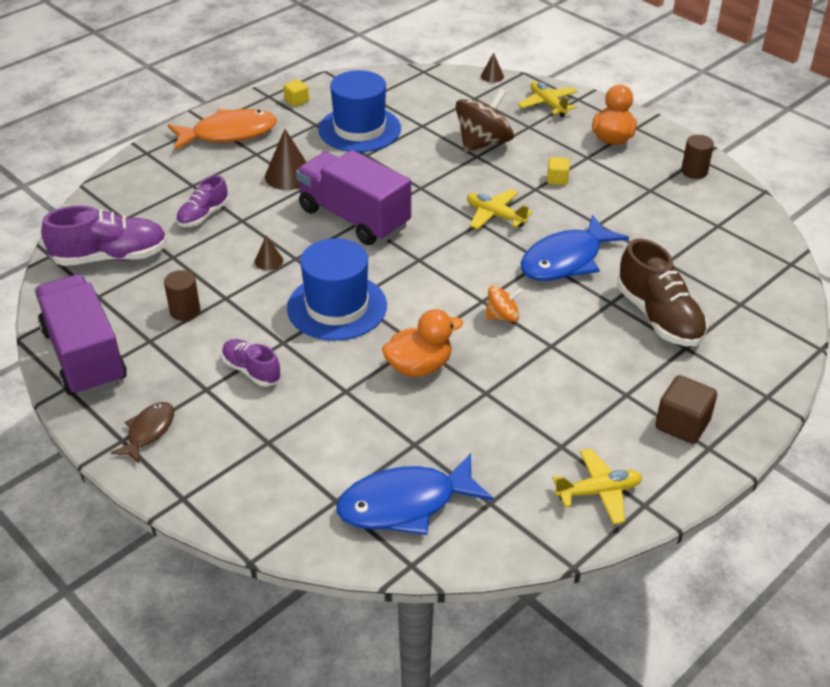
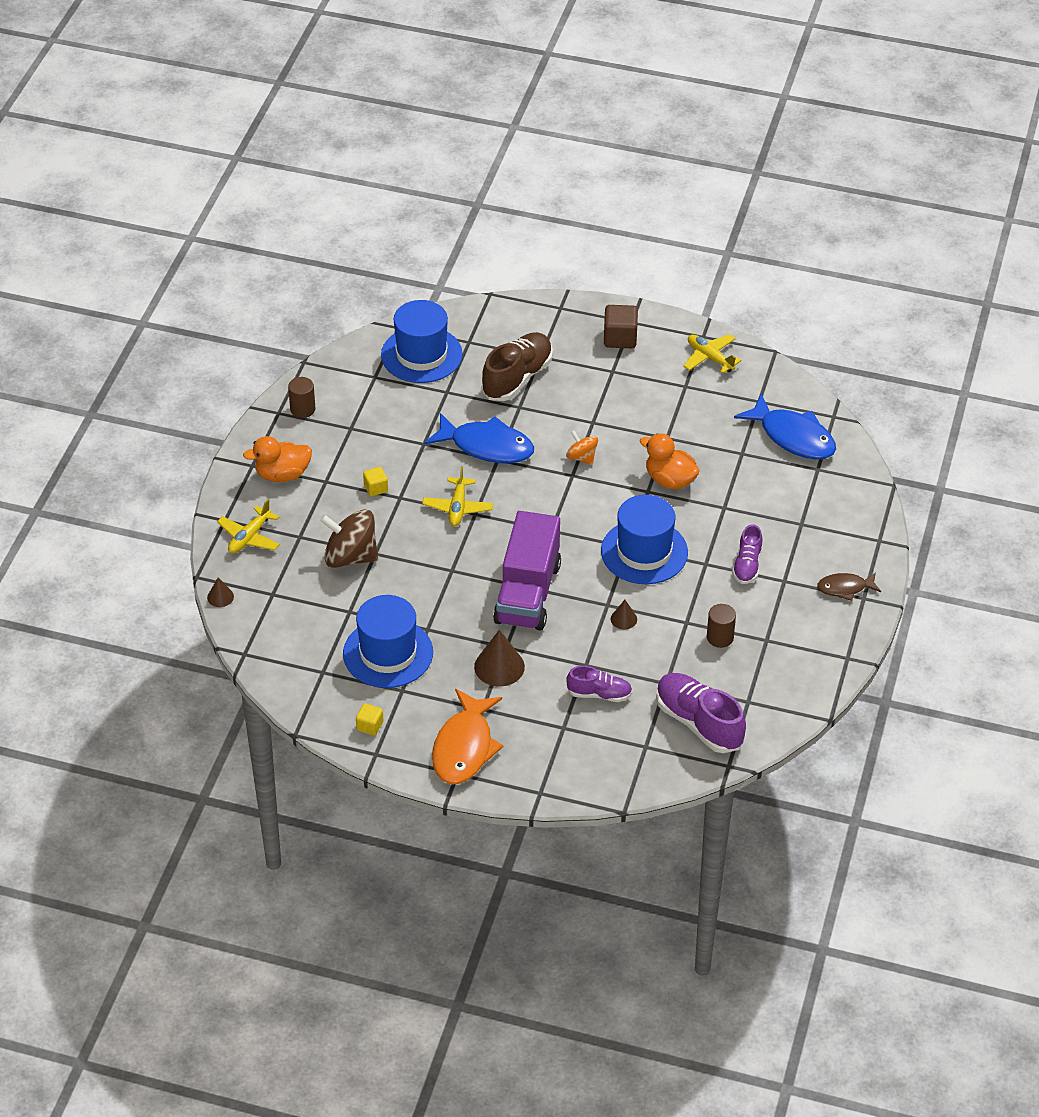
camera: 120 degrees left, 5 degrees up
purple truck [35,274,127,397] -> none
orange fish [168,109,277,151] -> orange fish turned 120 degrees counterclockwise [432,689,503,784]
none -> blue hat [381,300,463,383]

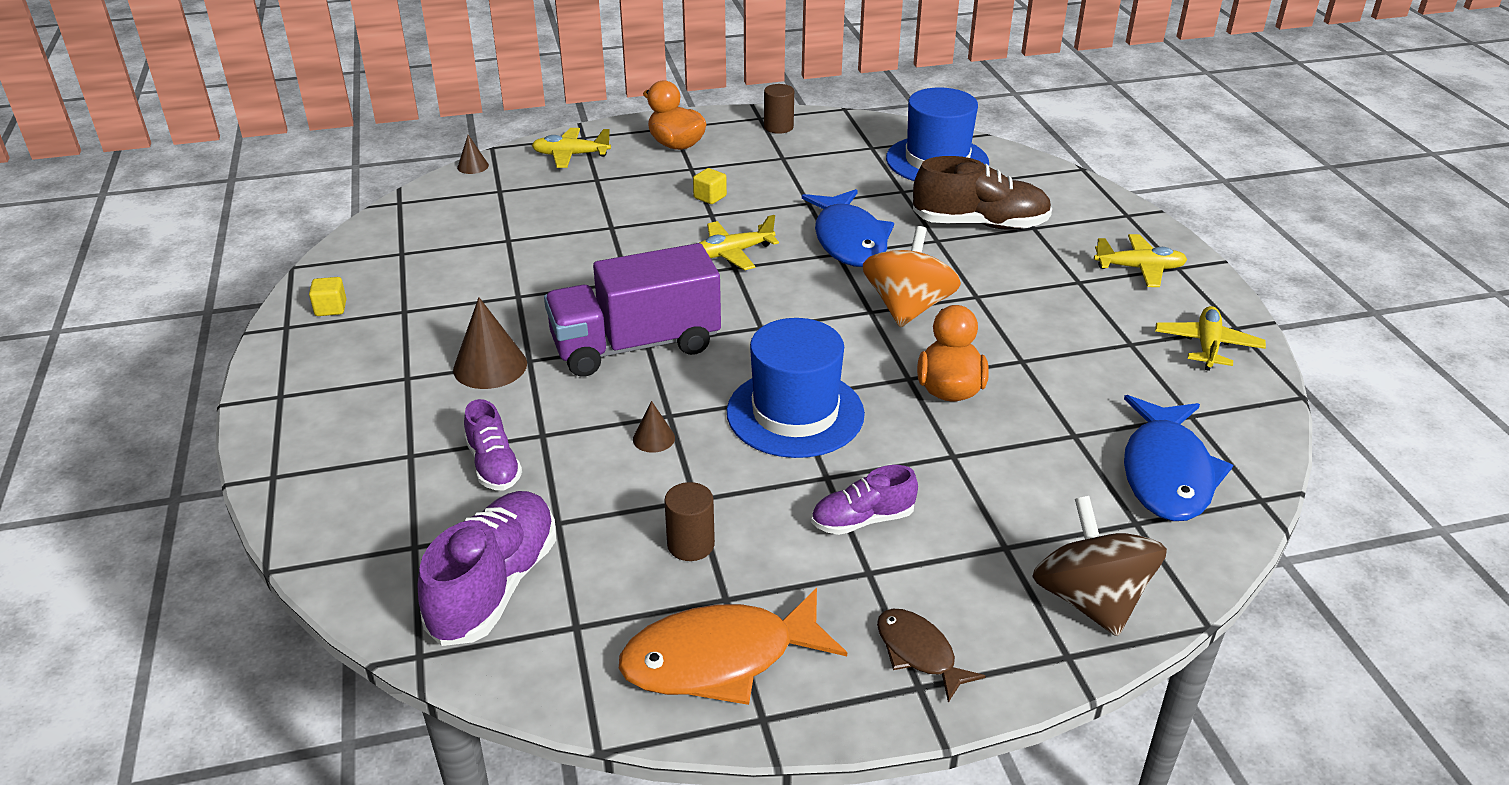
camera: 60 degrees right, 10 degrees down
brown spinning top [320,509,378,568] -> brown spinning top moved to [1032,496,1167,637]
blue hat [343,595,433,688] -> none
orange fish [432,689,503,784] -> orange fish moved to [619,588,847,705]
orange spinning top [566,431,598,465] -> orange spinning top [863,226,961,327], size x1.83
brown cube [604,305,638,348] -> yellow plane [1094,234,1187,287]

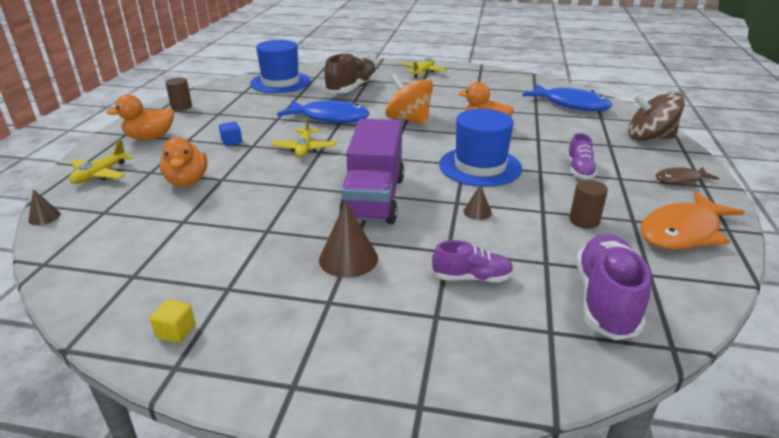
camera: 65 degrees left, 5 degrees down
purple shoe [418,491,556,646] -> purple shoe turned 60 degrees clockwise [577,234,651,340]
orange fish [619,588,847,705] -> orange fish turned 45 degrees clockwise [641,191,744,250]
yellow cube [693,168,727,204] -> blue cube [219,122,242,146]
yellow plane [1155,306,1266,371] -> none
none -> orange duck [160,137,208,187]

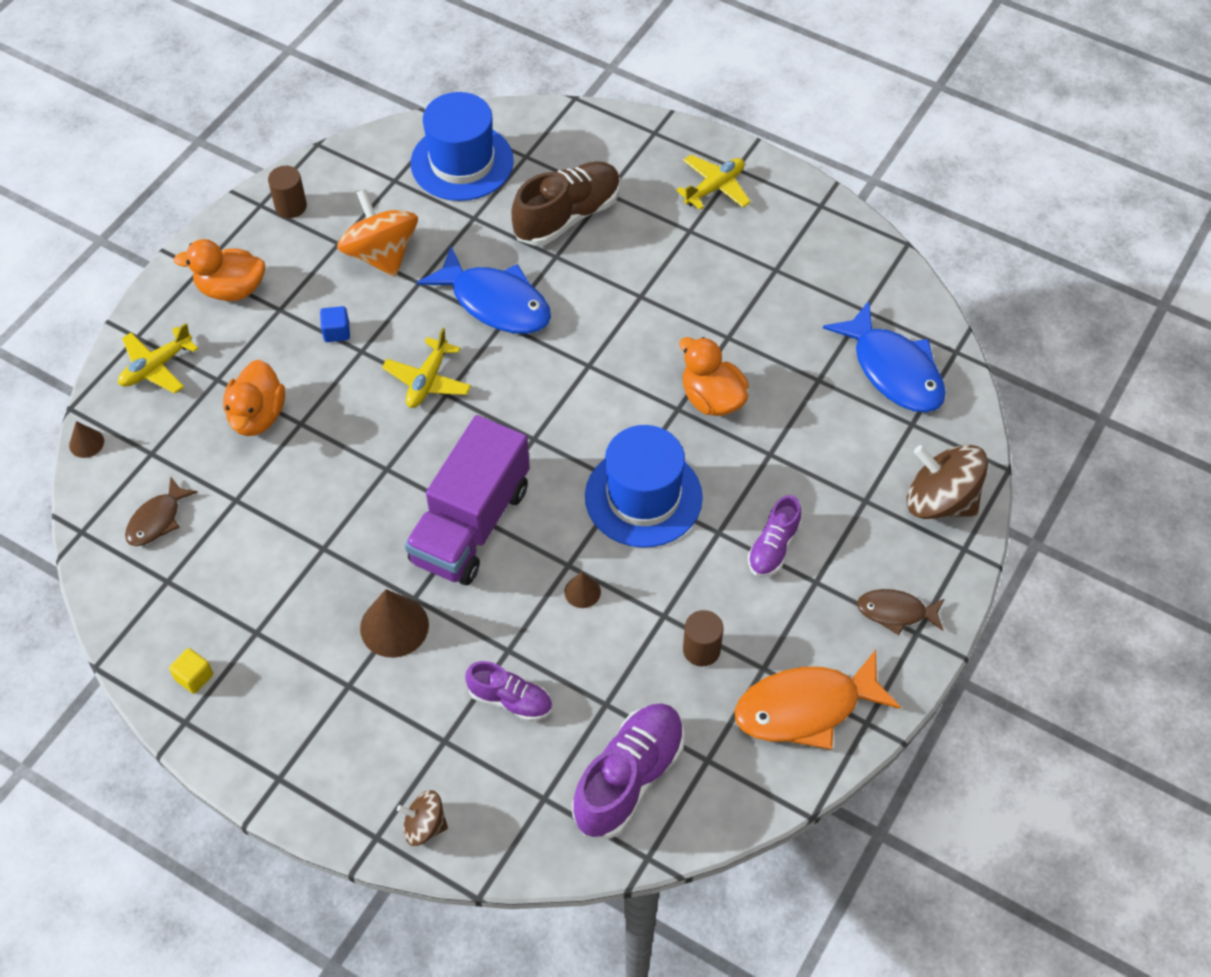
camera: 20 degrees right, 25 degrees up
orange spinning top [385,74,433,124] -> orange spinning top moved to [337,189,418,277]
none -> brown fish [125,476,198,546]
none -> brown spinning top [397,790,448,846]

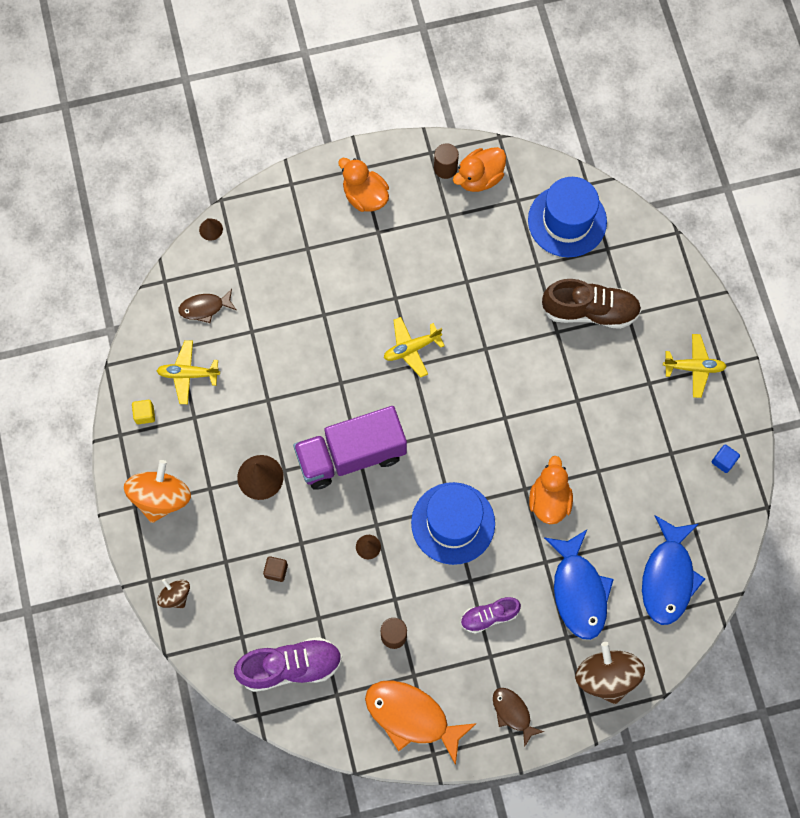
camera: 45 degrees right, 15 degrees up
yellow plane [118,323,199,393] -> yellow plane moved to [157,340,220,404]
orange duck [223,359,285,436] -> orange duck moved to [453,147,506,192]
blue cube [320,306,350,342] -> blue cube moved to [712,444,740,473]
orange spinning top [337,189,418,277] -> orange spinning top moved to [124,460,191,523]
blue fish [417,246,551,334] -> blue fish moved to [544,530,614,640]
purple shoe [465,661,552,721] -> brown cube [263,556,288,582]

